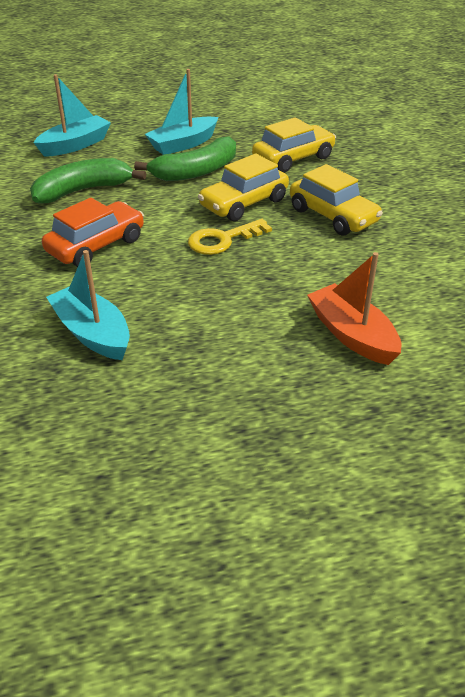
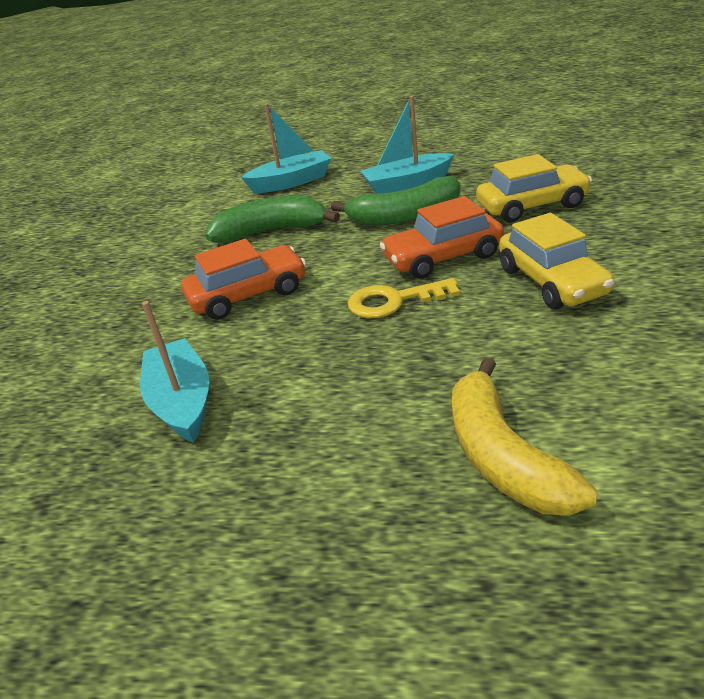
camera: 25 degrees right, 5 degrees down
yellow car [198,154,289,221] -> orange car [380,196,504,279]
orange boat [307,252,402,365] -> yellow banana [452,357,598,516]

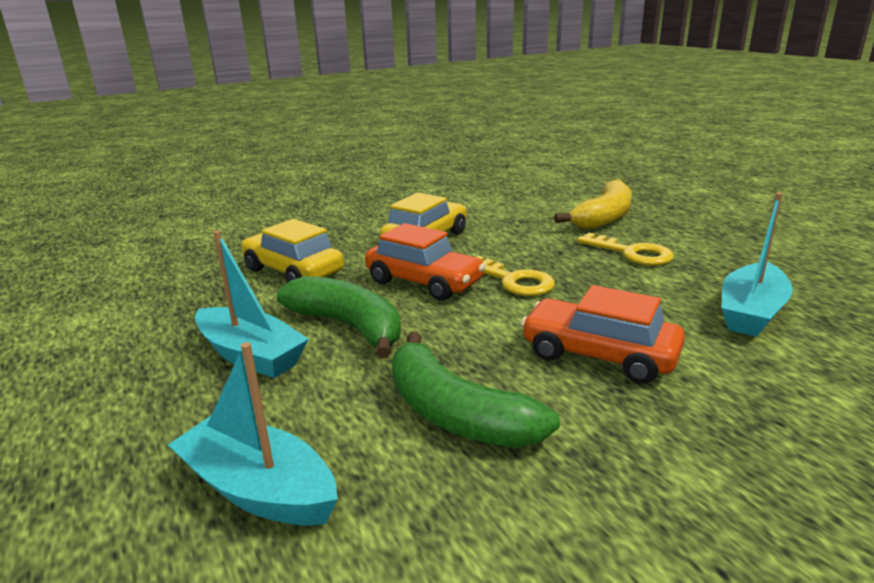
camera: 130 degrees left, 10 degrees down
none -> yellow key [577,233,674,266]

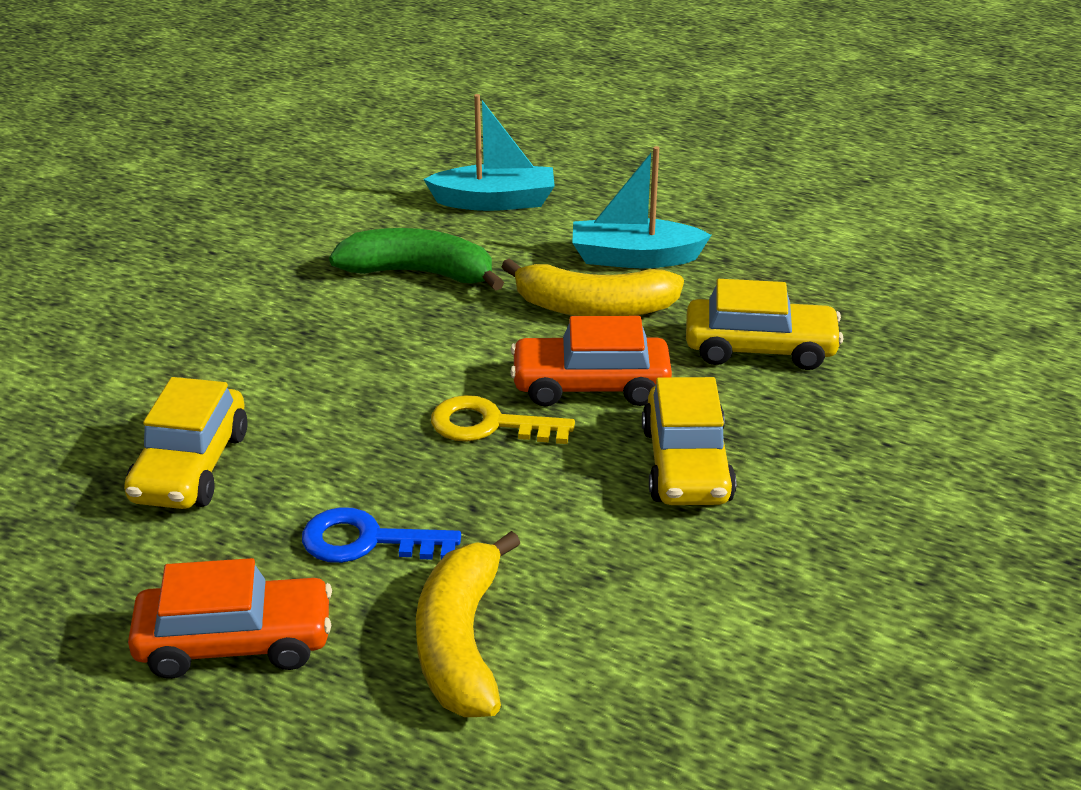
camera: 145 degrees right, 10 degrees up
green banana [276,276,401,359] -> yellow banana [501,258,684,316]
orange car [521,285,685,384] -> orange car moved to [128,558,332,679]
yellow key [577,233,674,266] -> blue key [302,507,461,563]
turquoise boat [722,192,793,337] -> yellow car [124,377,248,509]

